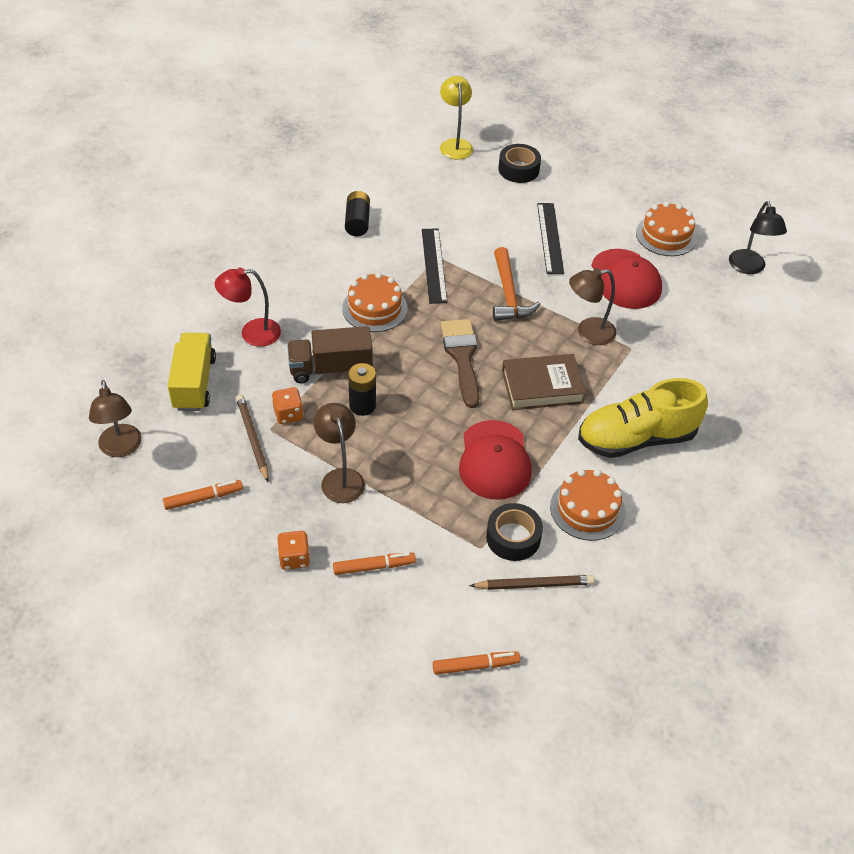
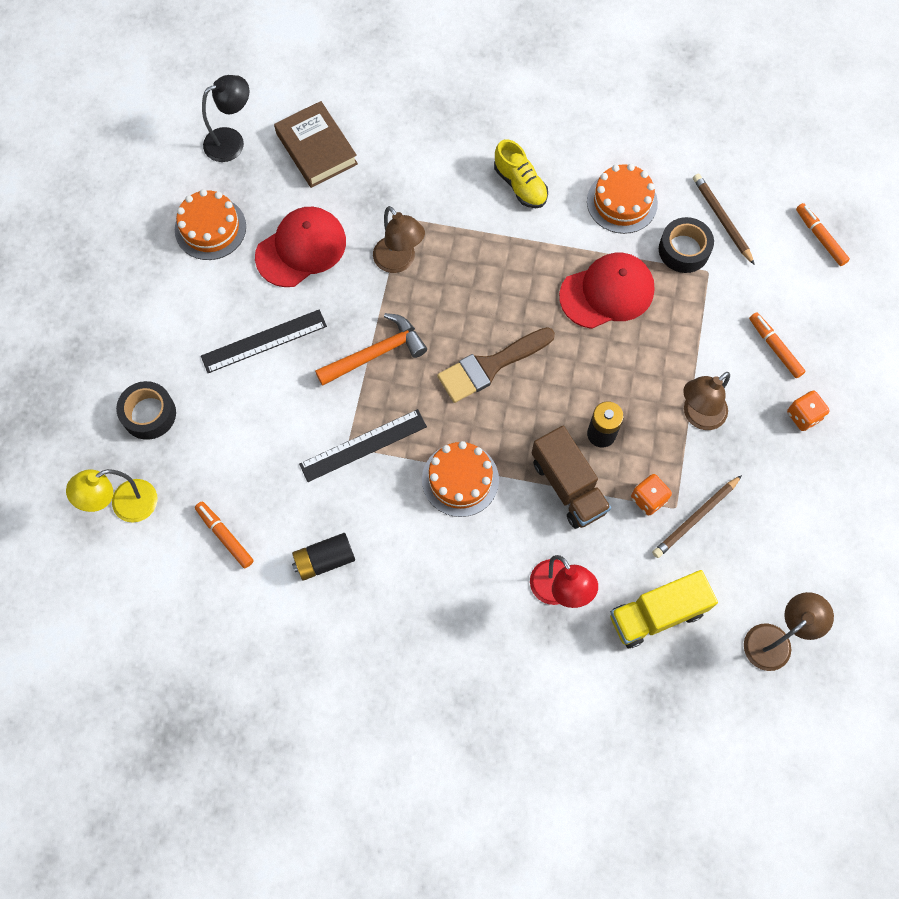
camera: 110 degrees left, 20 degrees up
orange marker [163,480,243,510] -> orange marker moved to [195,502,254,568]
brown book [502,354,586,410] -> brown book moved to [274,101,358,188]
yellow shoe [578,378,708,458] -> yellow shoe [494,139,548,208], size x0.58

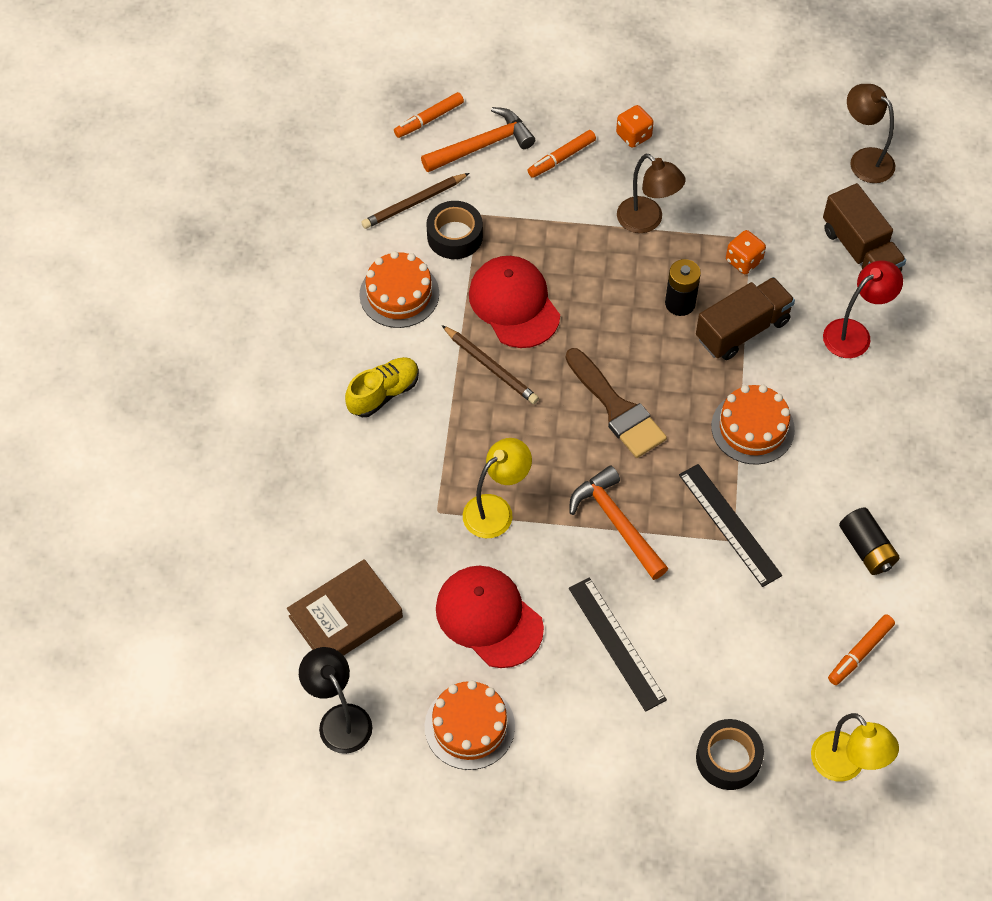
camera: 95 degrees left, 10 degrees down
brown lamp [373,206,425,273] -> yellow lamp [463,438,532,538]
yellow truck [610,570,718,648] -> brown truck [823,183,906,272]
brown pencil [652,475,742,558] -> brown pencil moved to [442,325,539,404]
none -> orange hammer [421,107,535,172]

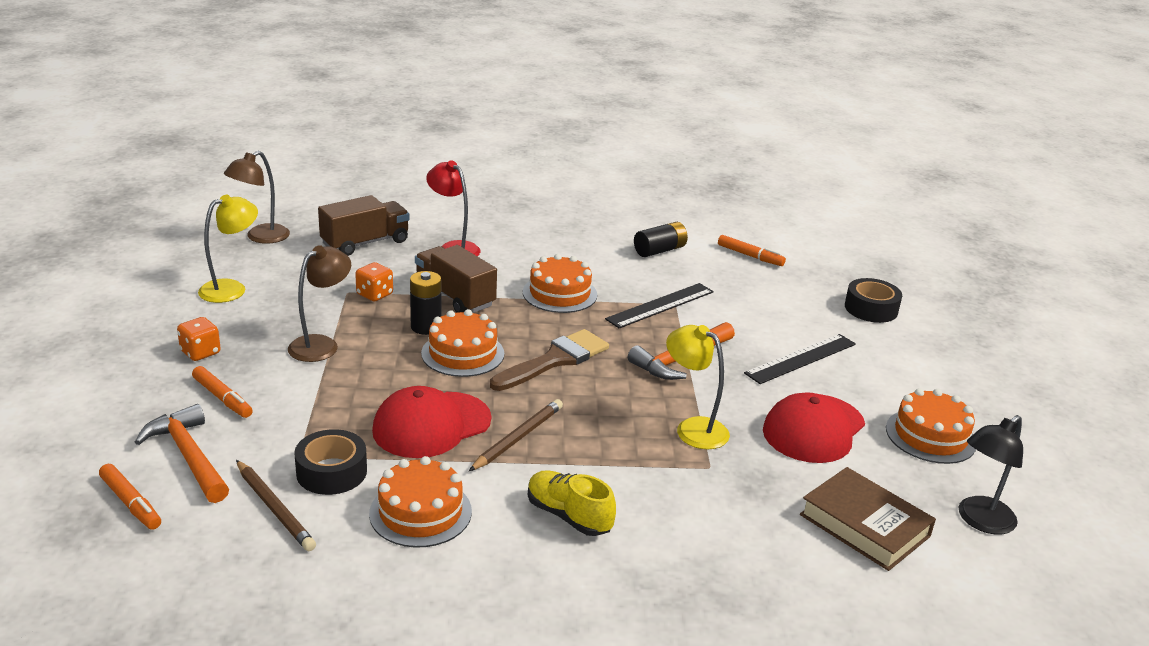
camera: 100 degrees left, 30 degrees down
yellow lamp [811,713,899,782] -> yellow lamp moved to [198,195,258,303]
none -> orange cake [421,309,504,377]

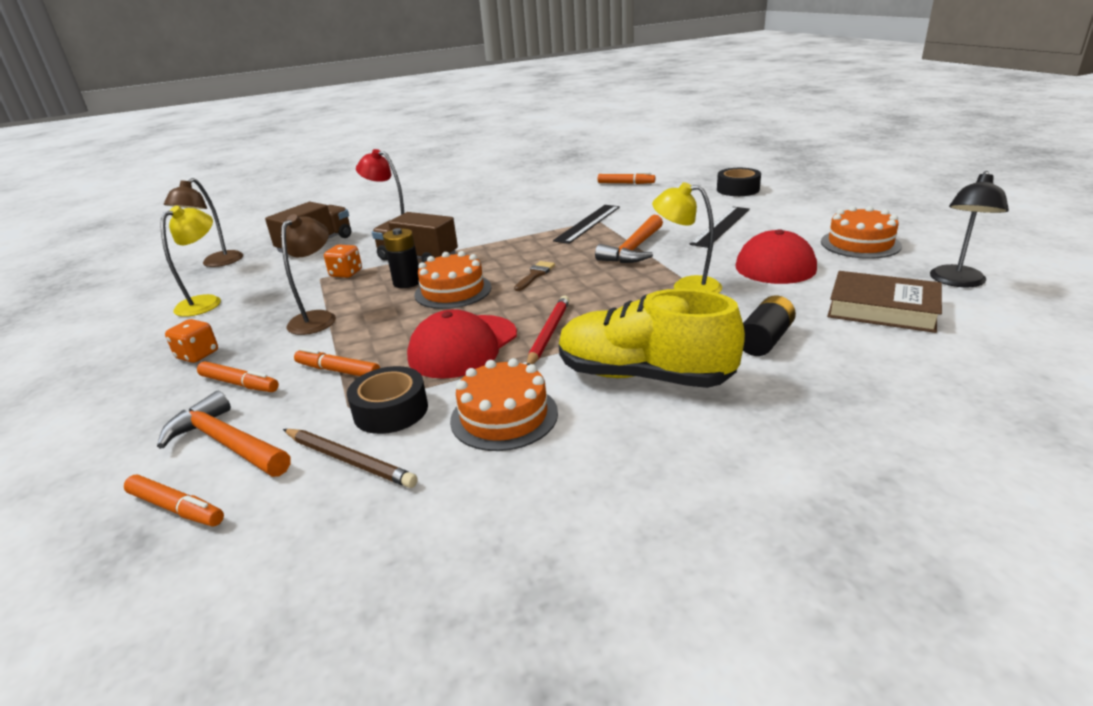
camera: 15 degrees left, 0 degrees up
brown pencil [469,399,563,471] -> red pencil [526,296,570,365]
brown brush [490,329,609,391] -> brown brush [514,261,555,291], size x0.52
orange cake [523,254,597,313] -> none
yellow shoe [528,470,616,536] -> yellow shoe [559,289,745,388], size x1.72
black battery [634,222,688,257] -> black battery moved to [743,295,796,356]
none -> orange marker [294,348,380,376]

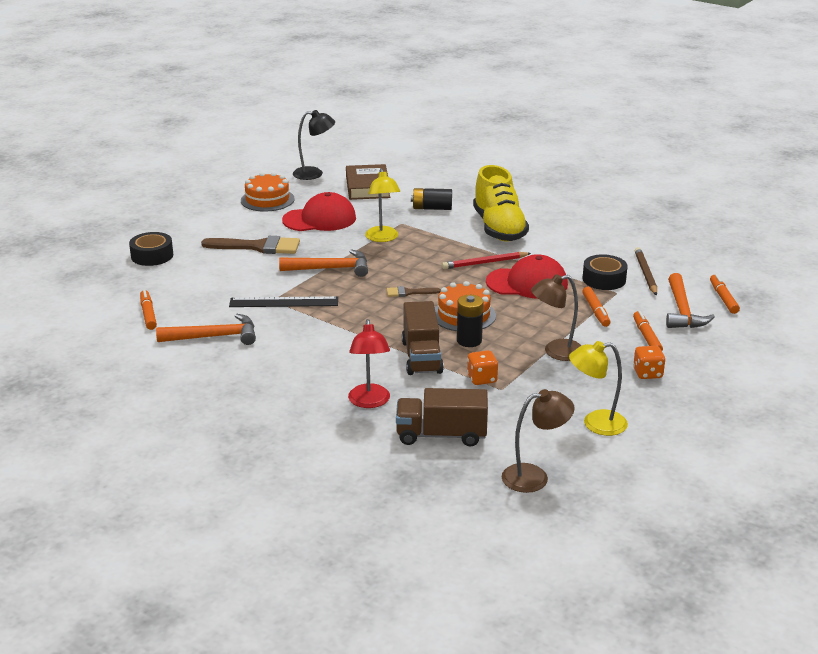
camera: 125 degrees left, 0 degrees up
orange cake [450,358,558,451] -> none
black ruler [689,207,750,248] -> brown brush [201,236,300,254]
none -> orange hammer [156,314,256,345]

